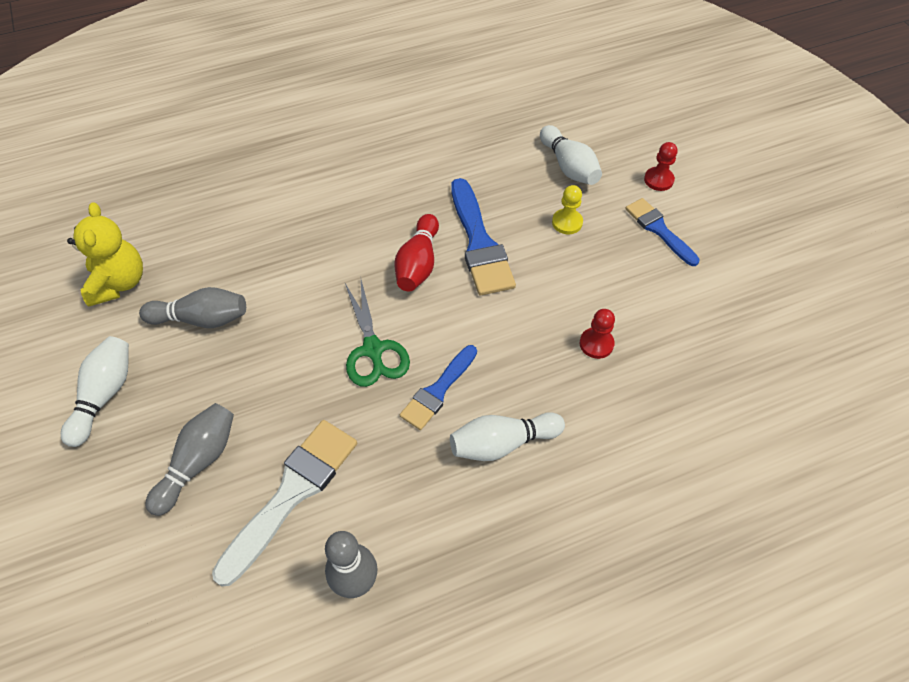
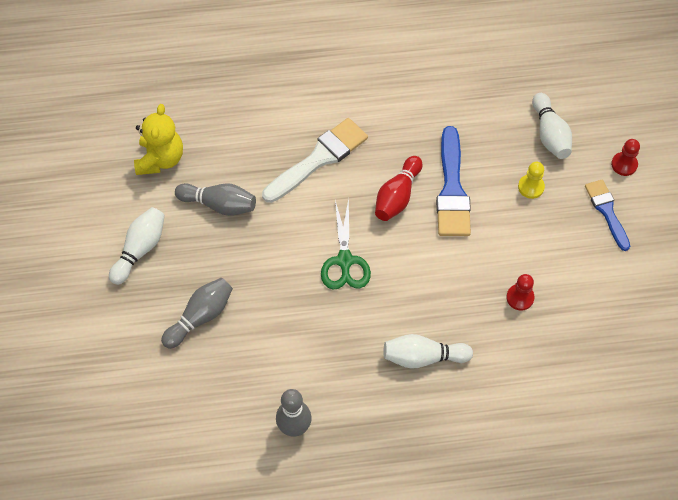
camera: 15 degrees right, 5 degrees up
white brush [212,420,357,587] -> white brush moved to [262,118,368,203]
blue brush [400,345,477,430] -> none

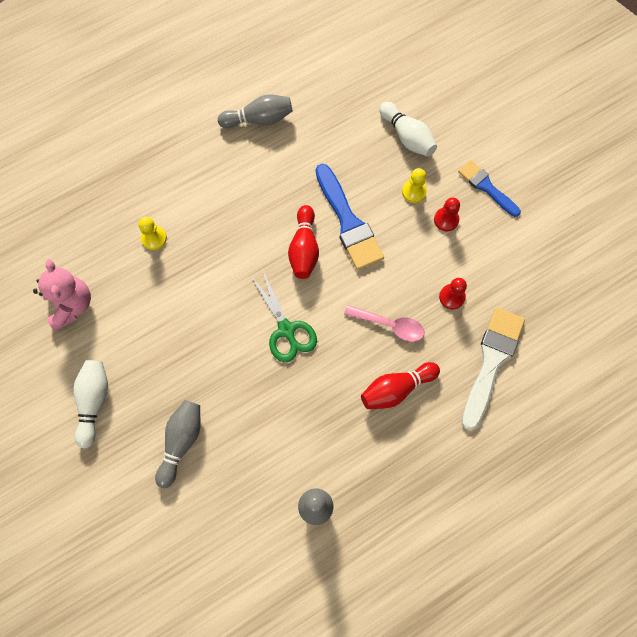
camera: 25 degrees left, 10 degrees up
yellow teddy bear [134,104,183,175] -> pink teddy bear [33,259,91,331]
grey bowling pin [175,183,256,216] -> grey bowling pin moved to [218,94,293,128]
white brush [262,118,368,203] -> white brush moved to [462,308,525,431]
white bowling pin [383,334,473,369] -> red bowling pin [361,362,440,409]
red pawn [611,139,640,176] -> red pawn moved to [434,197,460,231]
none -> yellow pawn [139,217,167,250]
none -> pink spoon [344,305,425,342]

